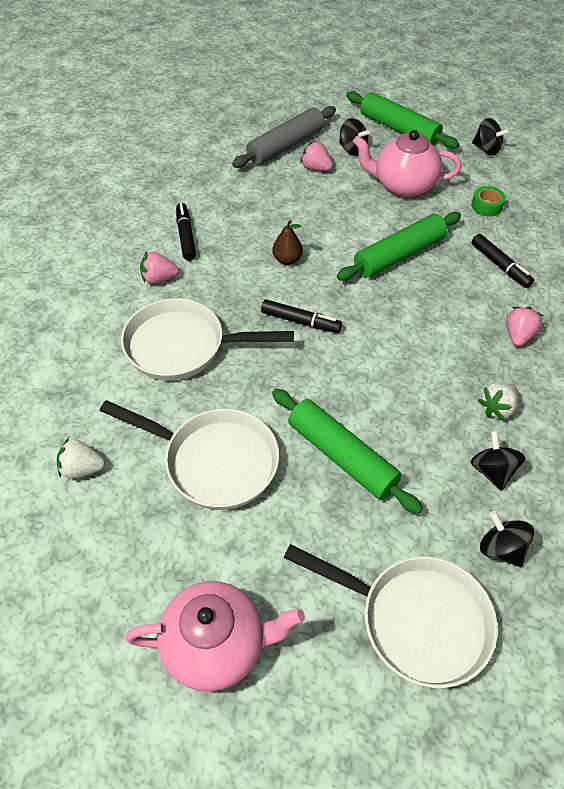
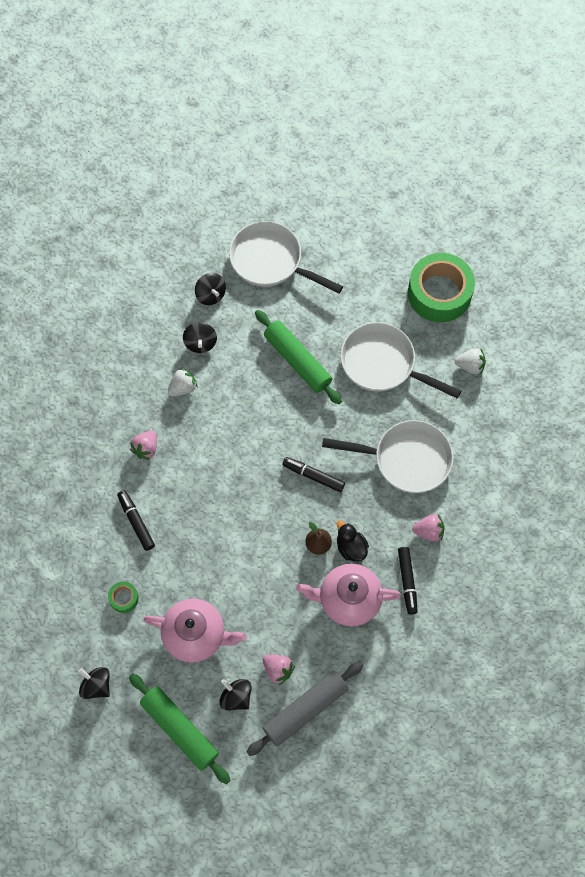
camera: 175 degrees left, 15 degrees up
pink teapot [126,581,305,692] -> pink teapot moved to [296,564,401,627]
green rolling pin [337,212,461,281] -> none
none -> black duck [337,520,369,562]
none -> green tape [408,253,475,322]

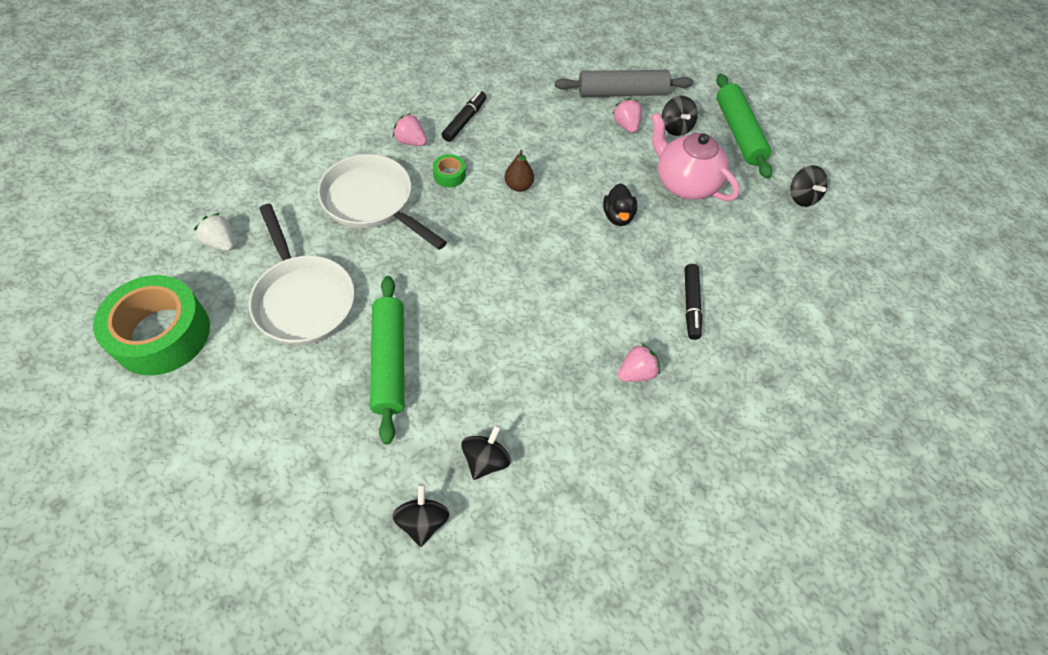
camera: 150 degrees left, 10 degrees down
green tape [108,582,139,613] -> green tape moved to [433,154,466,187]
white strawberry [168,368,198,396] -> none
white pan [229,221,343,294] -> none
black marker [282,457,345,492] -> none
pink teapot [296,564,401,627] -> none
black duck [337,520,369,562] -> black duck moved to [603,183,637,226]

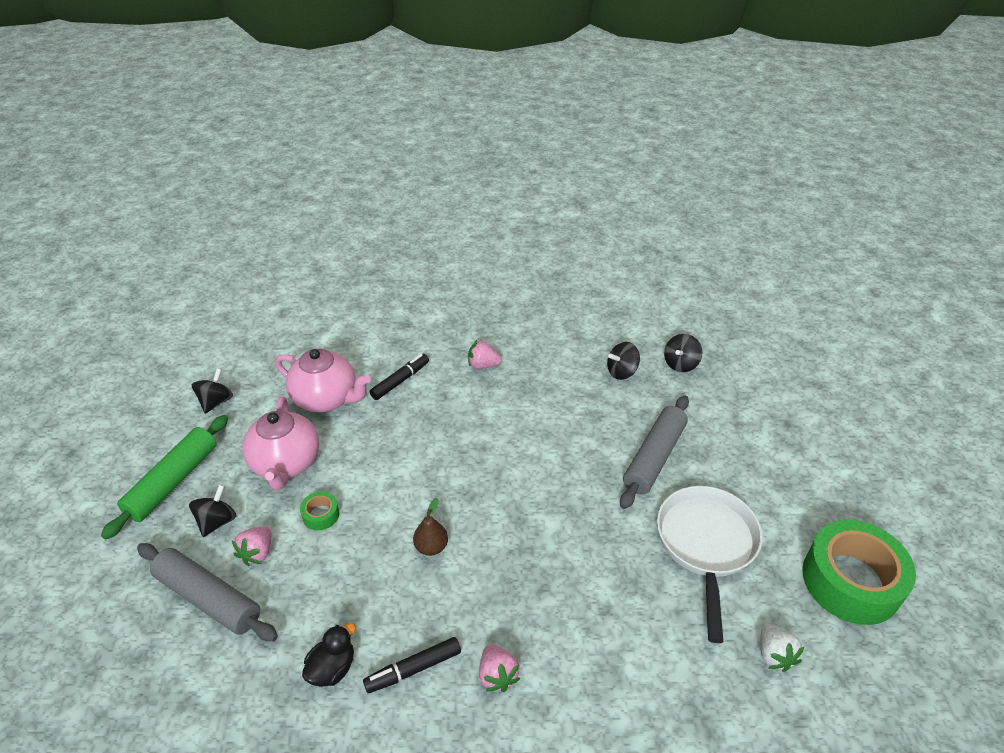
camera: 140 degrees left, 15 degrees down
white pan [318,154,447,250] -> none
green rolling pin [370,276,404,445] -> grey rolling pin [620,396,689,509]
green tape [433,154,466,187] -> green tape moved to [300,491,339,530]
black duck [603,183,637,226] -> black duck moved to [302,623,356,687]
none -> pink teapot [275,349,371,412]

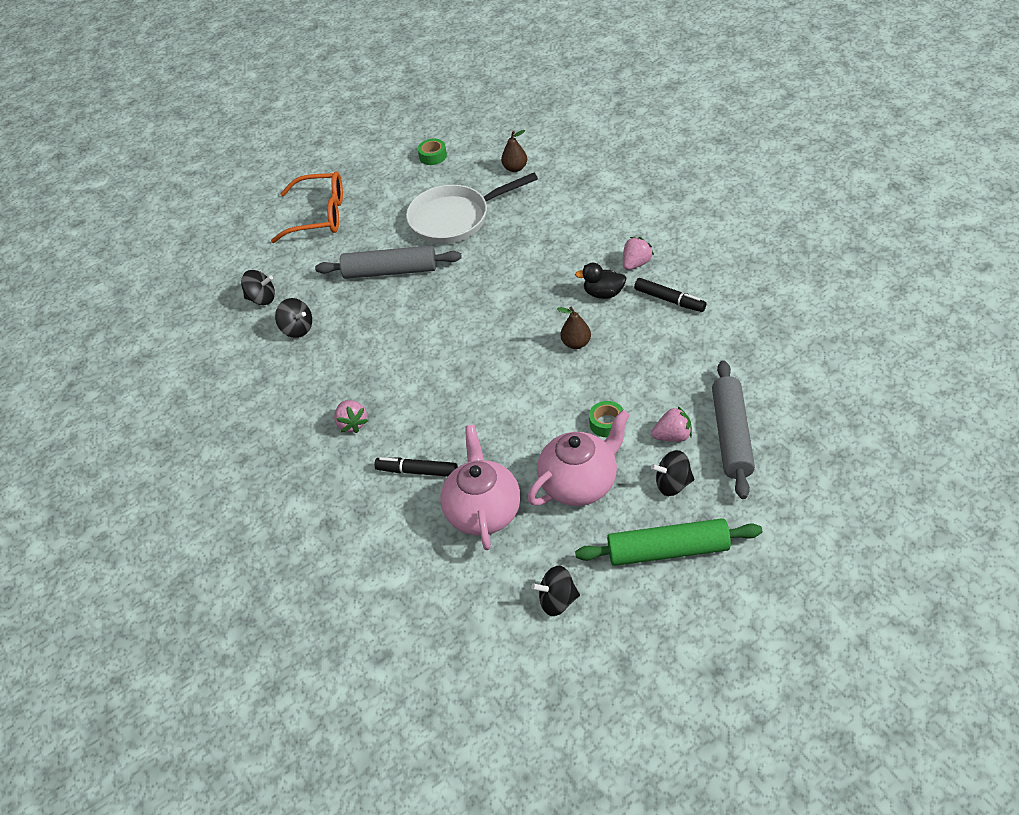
camera: 115 degrees left, 5 degrees up
black duck [302,623,356,687] -> black duck moved to [575,263,627,299]
white strawberry [760,624,805,672] -> brown pear [501,130,527,172]
green tape [803,520,916,625] -> green tape [418,139,447,165], size x0.42
none -> orange glasses [271,171,343,243]

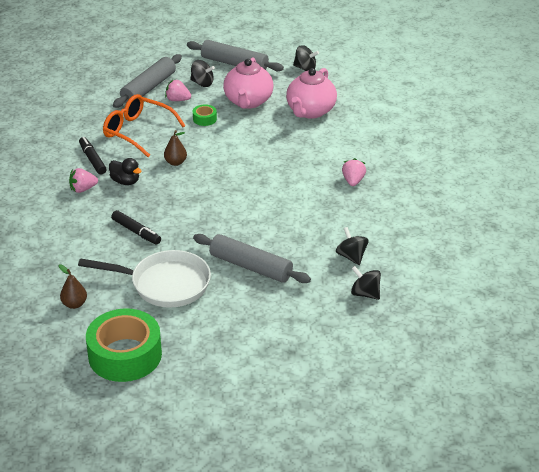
camera: 155 degrees left, 10 degrees down
orange glasses [271,171,343,243] -> orange glasses moved to [103,94,185,157]
black marker [374,457,458,477] -> black marker moved to [111,210,161,245]
green tape [418,139,447,165] -> green tape [86,308,162,382], size x2.40
pink teapot [528,410,630,506] -> pink teapot turned 75 degrees counterclockwise [223,57,273,109]
green rolling pin [575,518,762,566] -> grey rolling pin [187,40,284,71]

